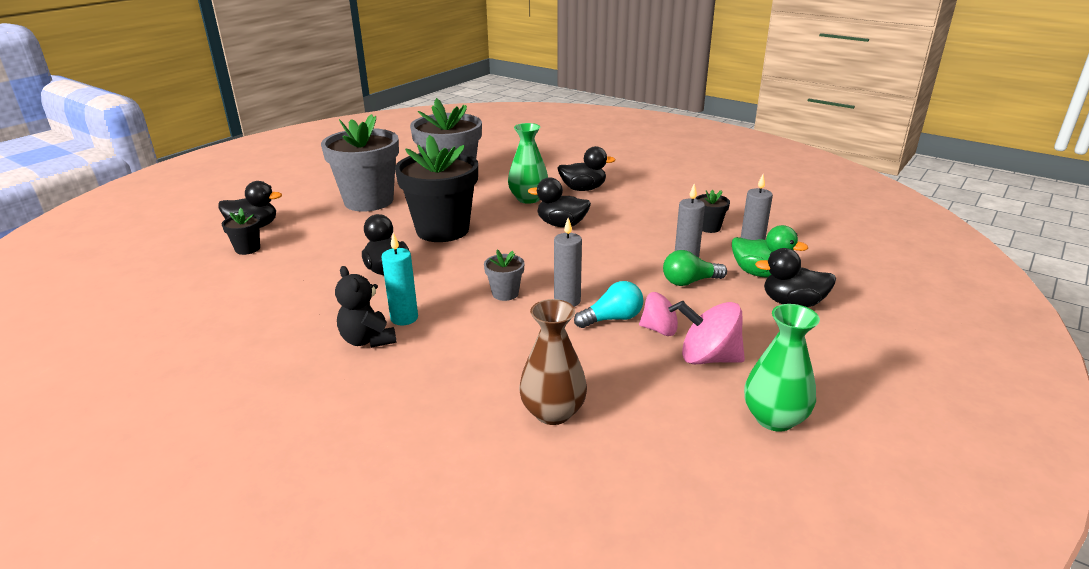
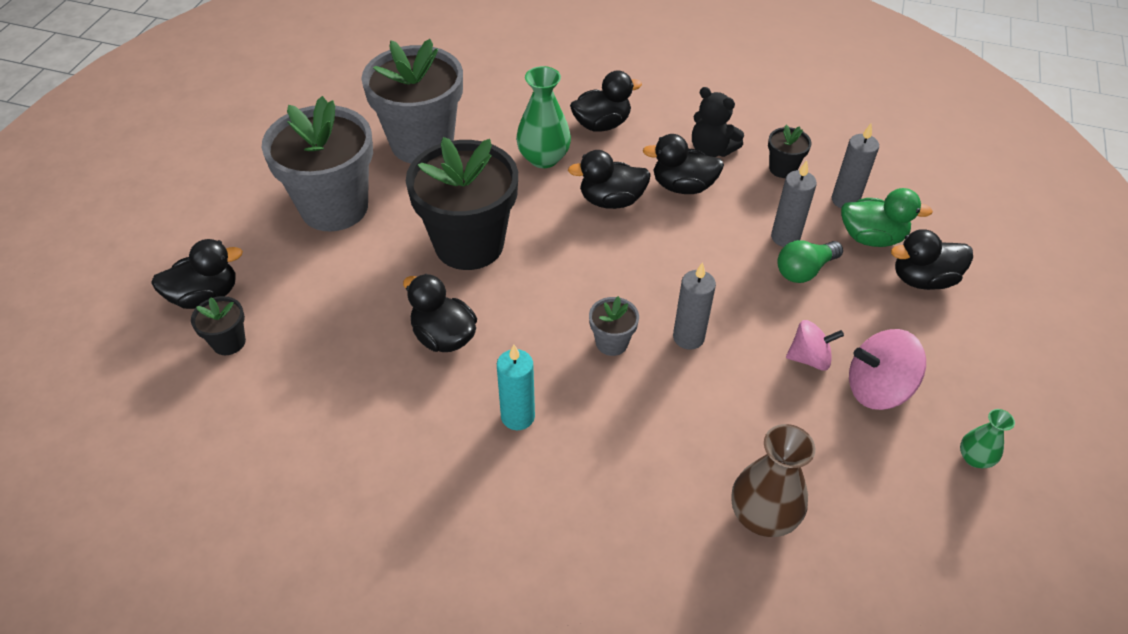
camera: 20 degrees left, 20 degrees up
black teddy bear [335,266,397,348] -> black teddy bear moved to [692,87,744,157]
turquoise light bulb [574,281,643,328] -> none
green vase [744,304,820,432] -> green vase [960,409,1015,468], size x0.56
none -> black duck [643,134,724,194]

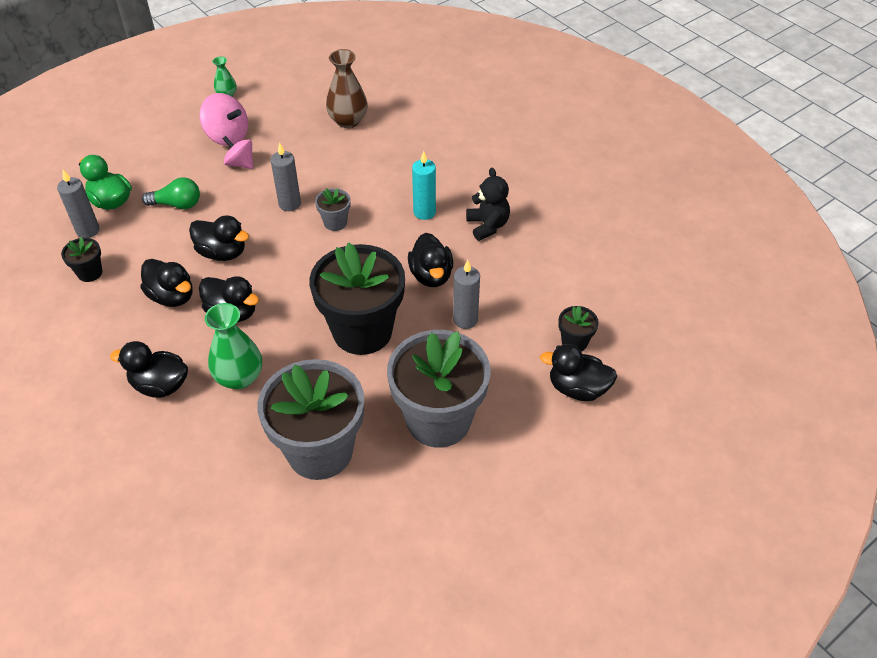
camera: 145 degrees left, 0 degrees up
black teddy bear [692,87,744,157] -> black teddy bear moved to [466,168,510,241]
grey candle [771,161,817,247] -> grey candle moved to [453,260,480,329]
black duck [891,229,973,290] -> black duck moved to [189,216,249,261]

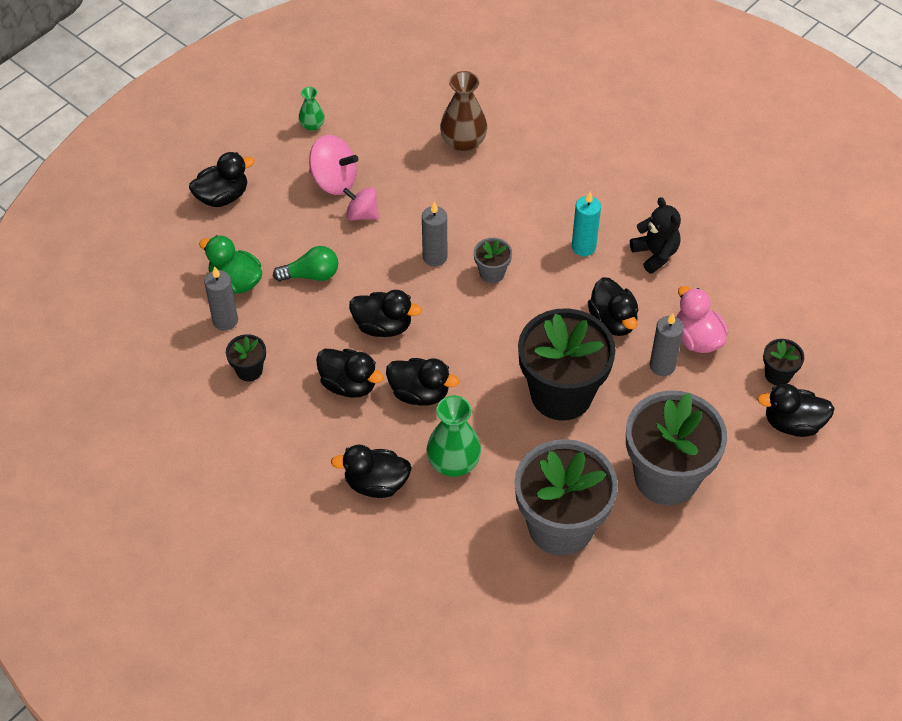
camera: 10 degrees left, 5 degrees up
none -> black duck [189,152,254,207]
none -> pink duck [677,286,728,353]

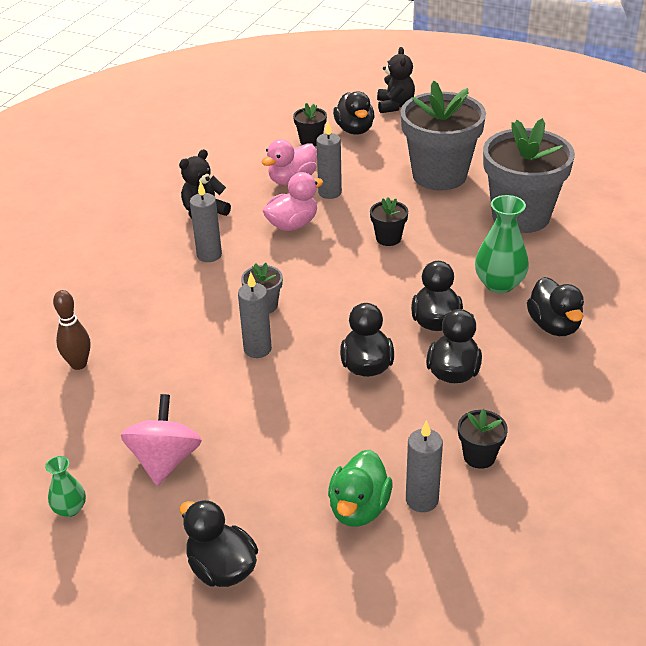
camera: 105 degrees left, 15 degrees down
green light bulb [273,246,338,282] -> none
pink spinning top [343,187,379,220] -> none
brown vase [440,71,487,152] -> brown bowling pin [53,290,90,370]
black flower pot [518,308,616,421] -> black flower pot [370,197,408,246], size x0.43
turquoise candle [572,192,601,256] -> grey candle [190,181,222,262]
black duck [588,277,638,336] -> pink duck [263,172,323,231]
none -> black teddy bear [377,47,415,113]

